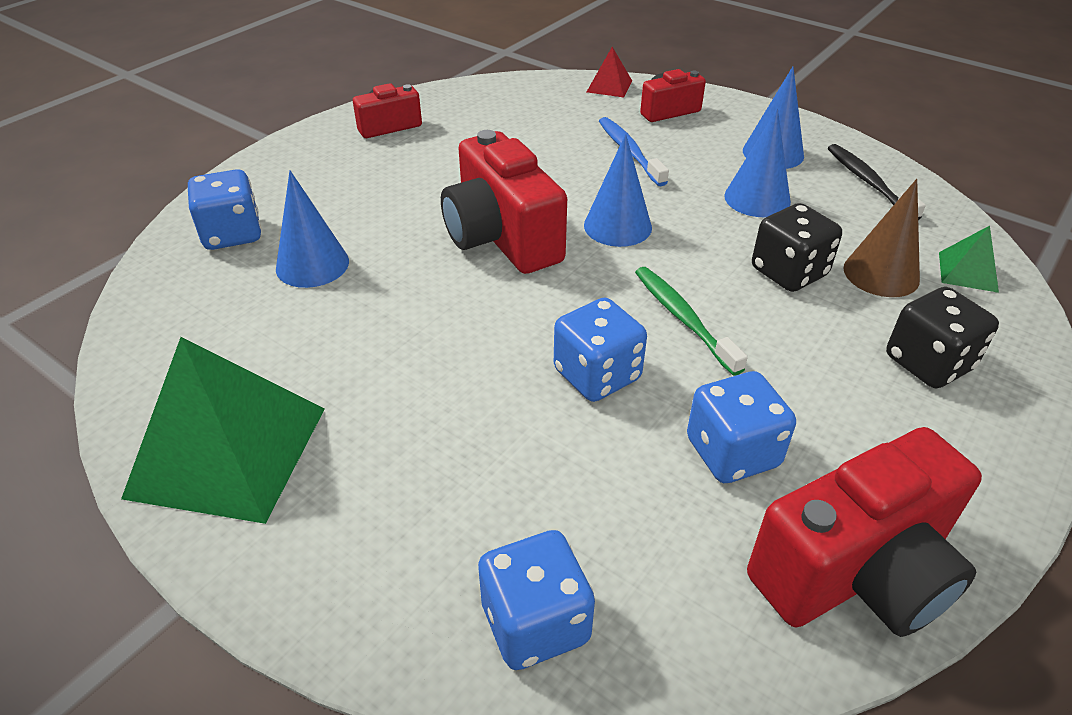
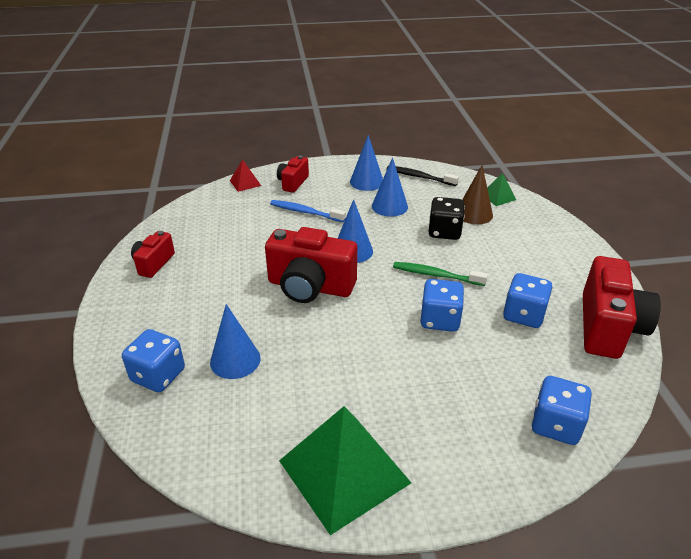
camera: 45 degrees left, 5 degrees down
black dice [886,287,999,388] -> none

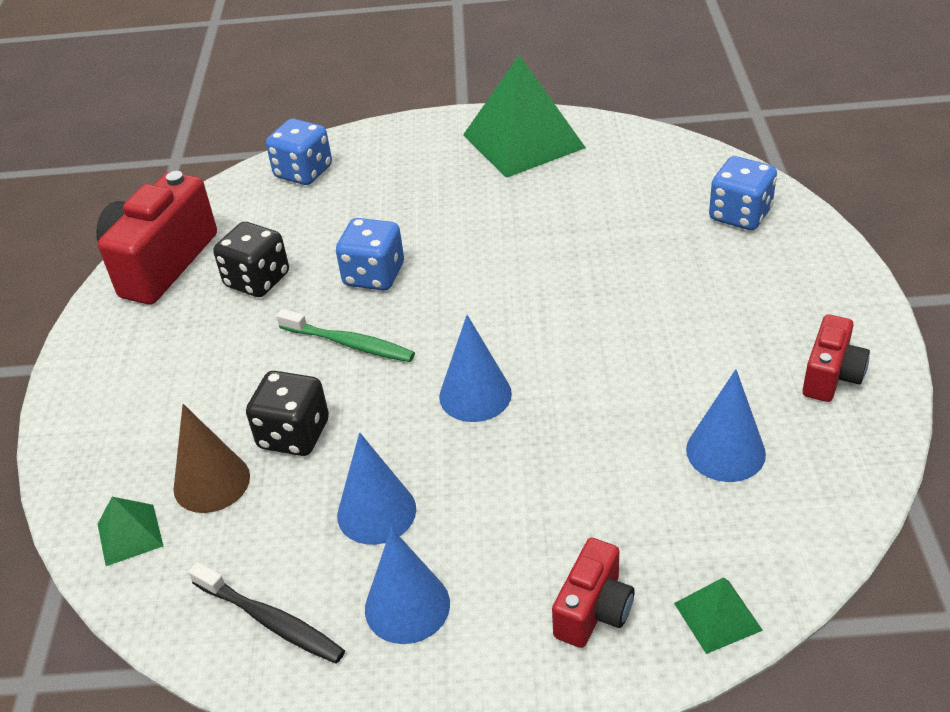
camera: 170 degrees left, 5 degrees up
blue cone [210,304,261,379] -> blue cone moved to [686,369,766,482]
red pyramid [230,160,261,192] -> green pyramid [674,577,763,654]
red camera [265,227,357,303] -> none
blue toothbrush [270,200,346,222] -> none
blue dice [503,273,553,328] -> black dice [213,222,289,297]

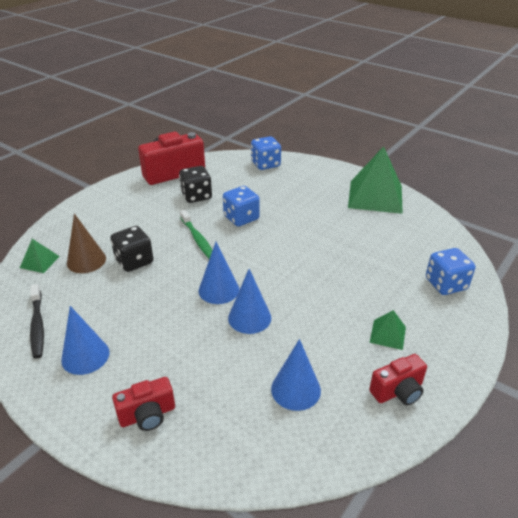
camera: 35 degrees right, 5 degrees down
blue cone [337,432,416,545] -> blue cone moved to [228,269,271,334]
green pyramid [674,577,763,654] -> green pyramid moved to [370,310,406,350]

